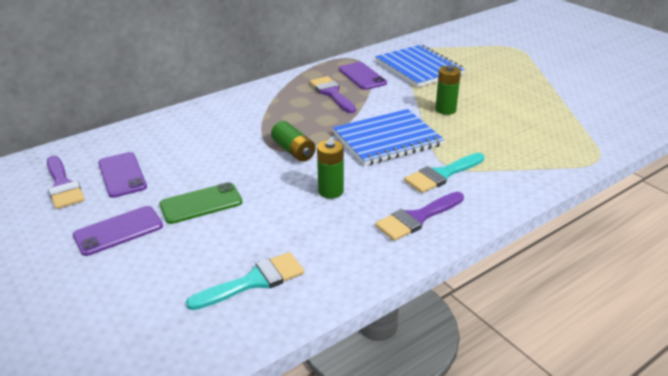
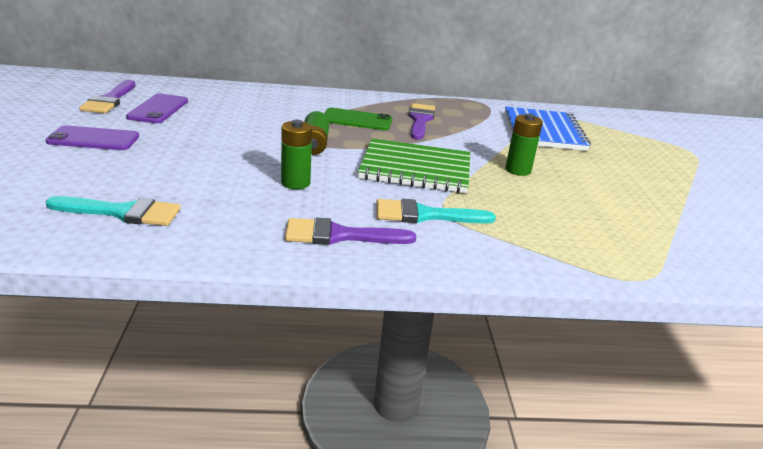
camera: 30 degrees right, 5 degrees down
green phone [160,182,243,224] -> green phone moved to [324,108,393,131]
blue notebook [333,109,444,166] -> green notebook [358,138,470,193]
purple phone [339,62,387,90] -> none

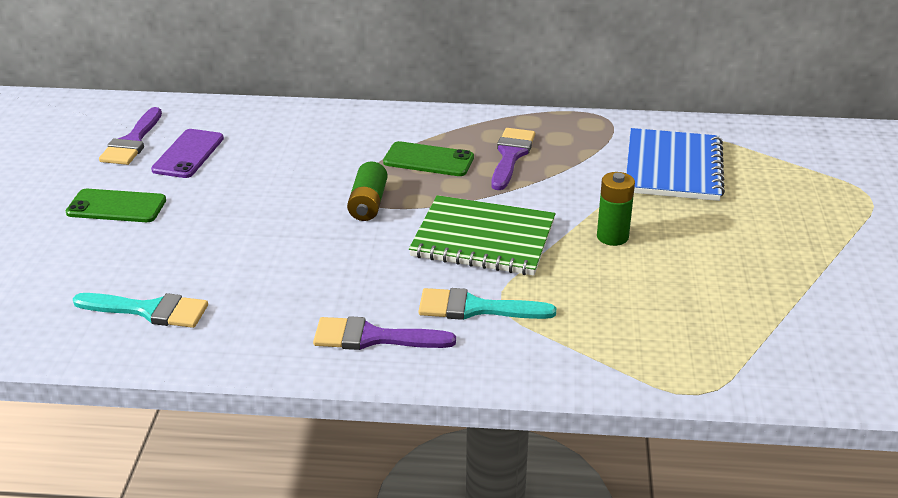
camera: 10 degrees right, 5 degrees up
purple phone [45,125,139,150] -> green phone [66,189,166,222]
green battery [281,120,312,189] -> none

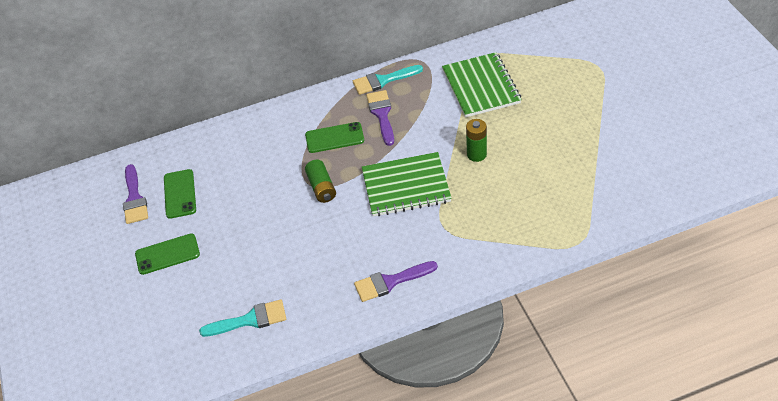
camera: 20 degrees left, 15 degrees up
purple phone [151,129,224,178] -> green phone [164,169,196,219]
turquoise brush [419,288,556,320] -> turquoise brush moved to [353,65,423,95]
blue notebook [626,128,725,201] -> green notebook [442,52,522,118]

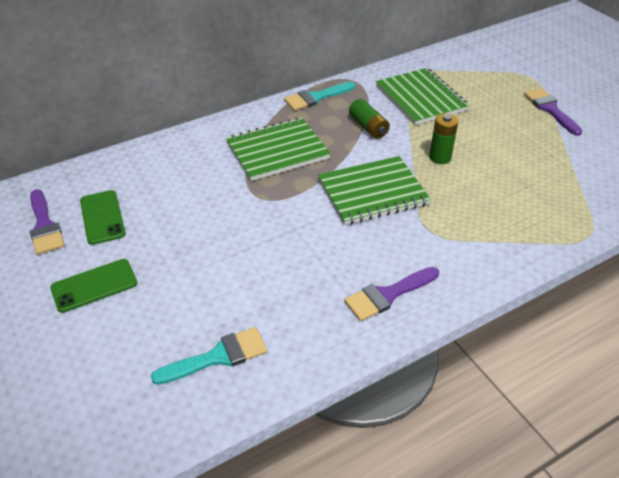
camera: 15 degrees left, 5 degrees down
green phone [305,122,364,153] -> green notebook [226,117,331,181]
green battery [305,159,336,203] -> green battery moved to [349,99,390,139]
purple brush [366,90,394,146] -> purple brush moved to [524,88,582,136]

